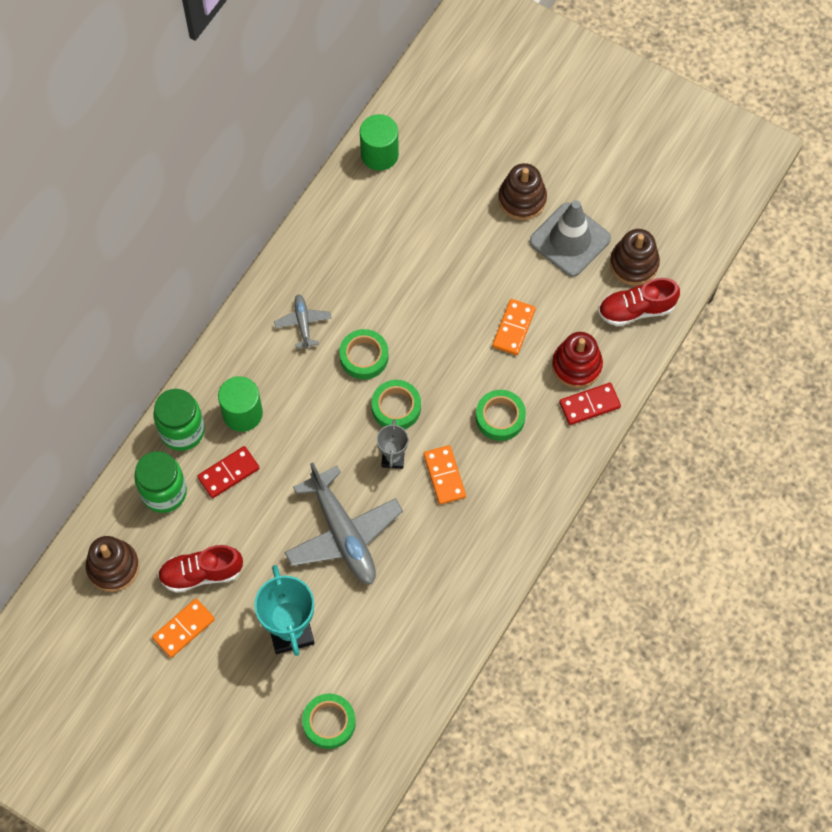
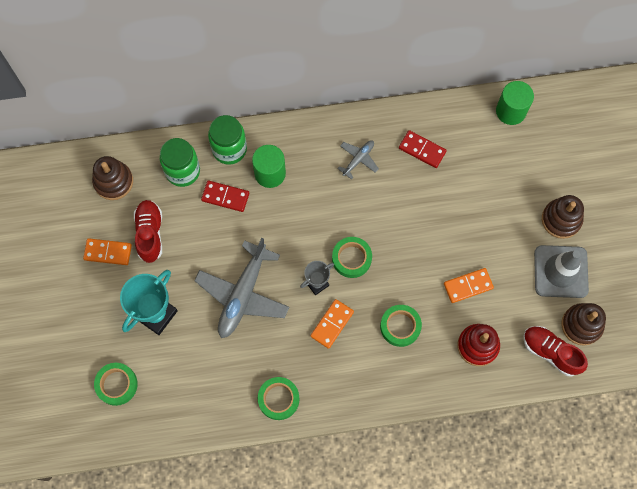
camera: 50 degrees right, 5 degrees up
red shoe [158,545,243,593] -> red shoe turned 45 degrees clockwise [134,200,162,263]
green tape [339,329,389,380] -> green tape moved to [258,377,300,420]
red domino [559,383,621,425] -> red domino moved to [399,130,447,168]

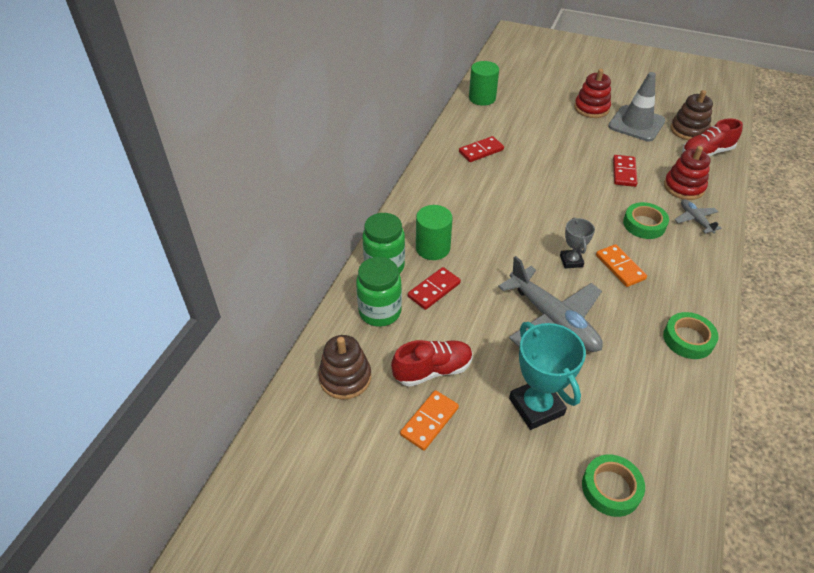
camera: 60 degrees left, 25 degrees down
red shoe [134,200,162,263] -> red shoe turned 135 degrees clockwise [391,340,473,387]
green tape [332,237,372,278] -> none
grey plane [337,141,379,180] -> grey plane moved to [674,199,722,233]
orange domino [444,268,494,303] -> red domino [613,155,637,187]
brown stacking toy [542,195,584,239] -> red stacking toy [574,69,611,118]

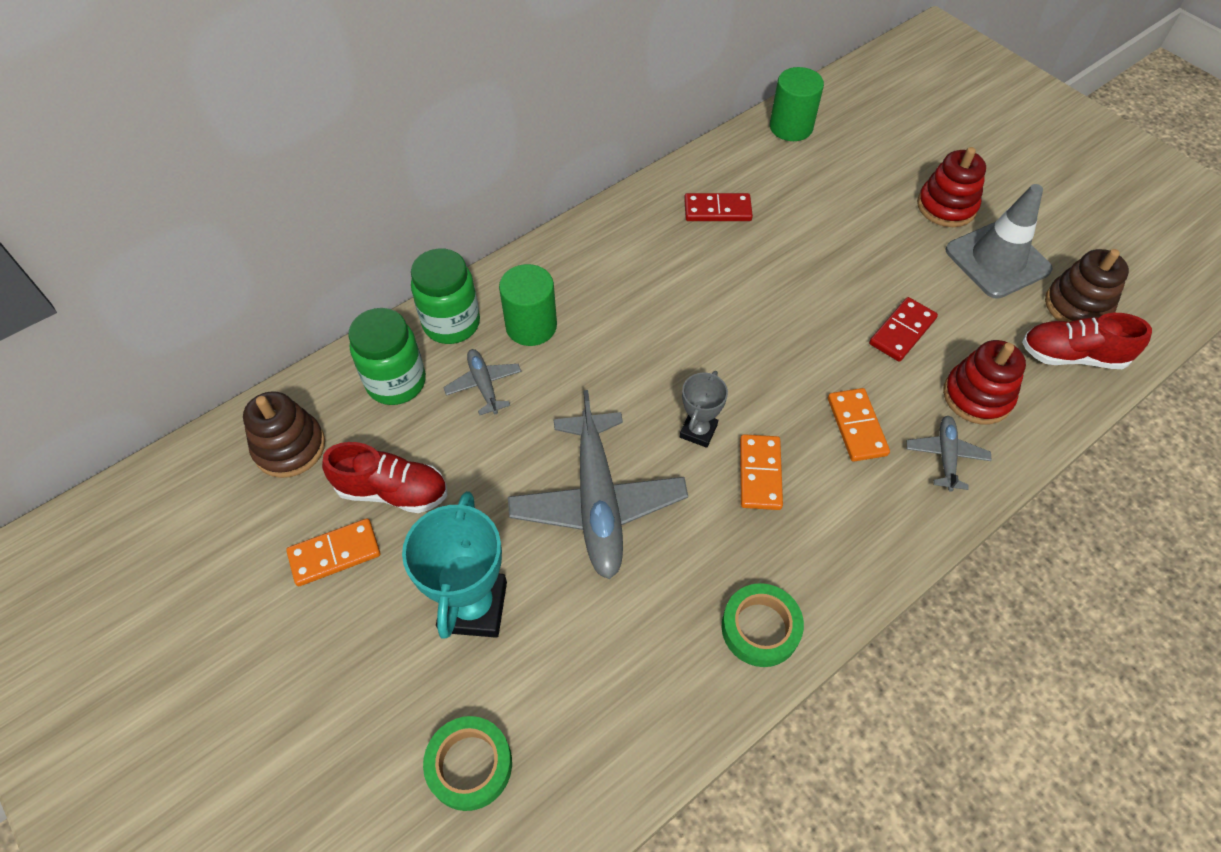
camera: 30 degrees right, 10 degrees up
red domino [408,267,461,310] -> grey plane [443,349,521,415]
green tape [623,202,669,239] -> orange domino [828,388,890,462]

